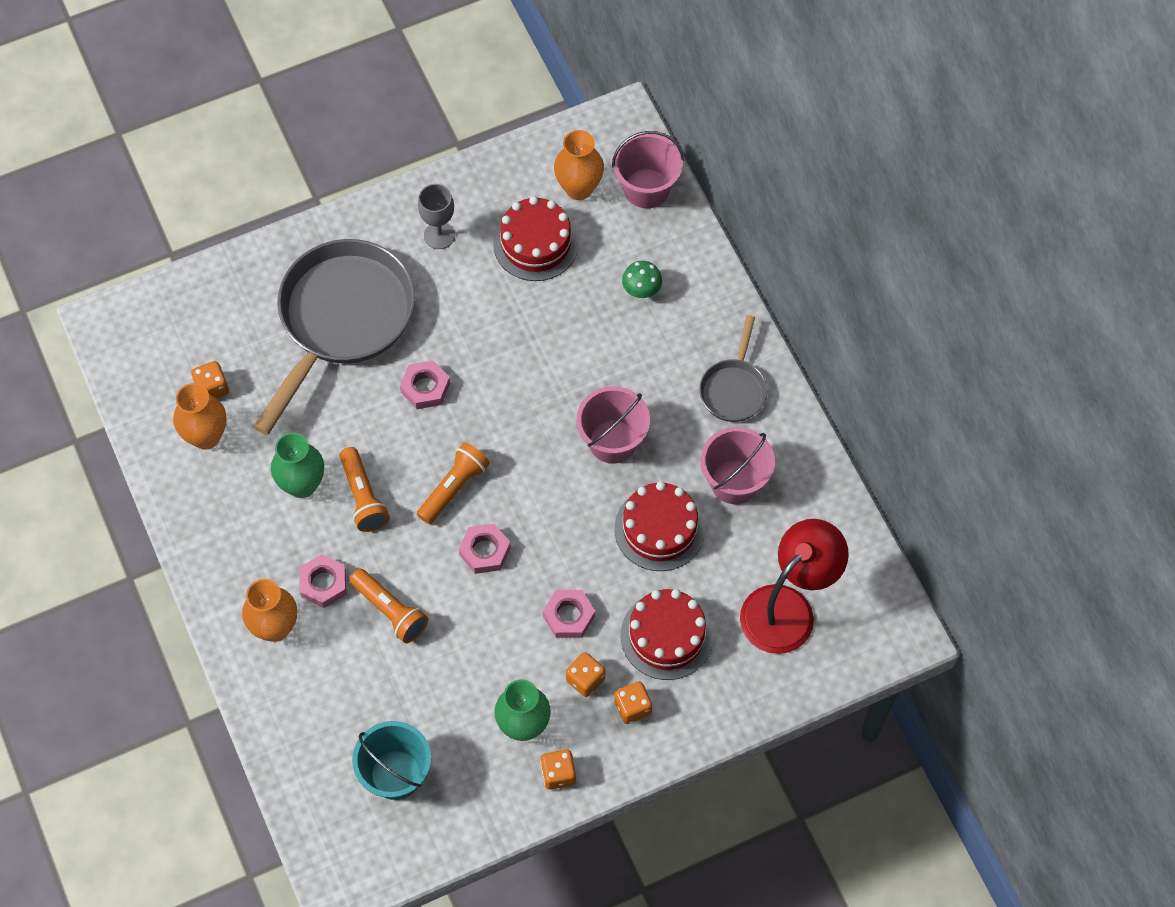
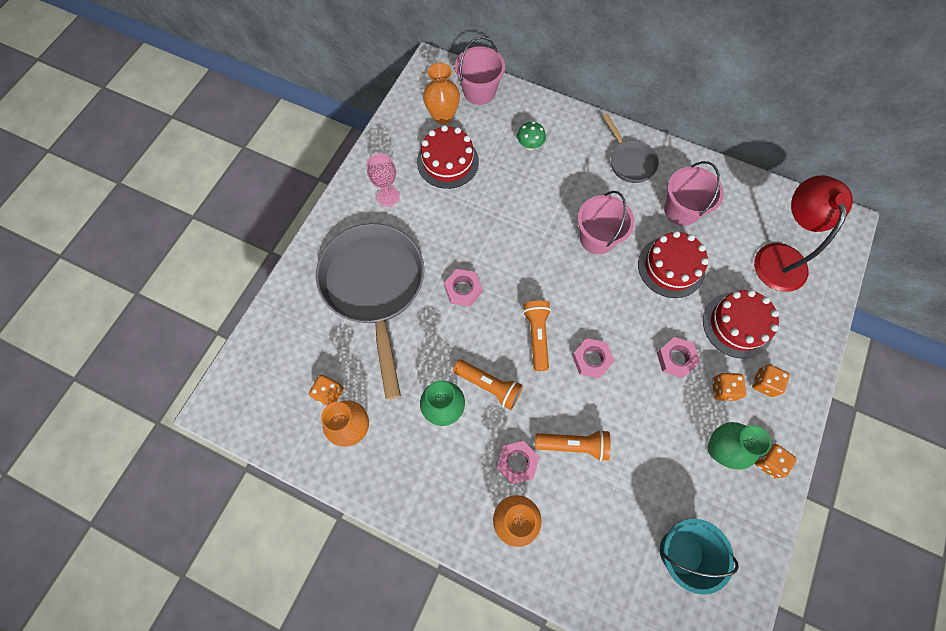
camera: 40 degrees left, 5 degrees up
grey goblet [418,184,455,249] -> pink goblet [367,153,400,207]

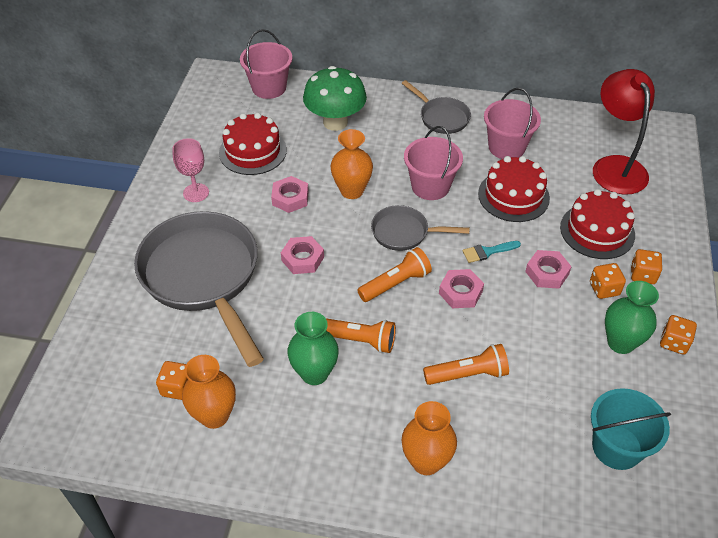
camera: 15 degrees left, 20 degrees down
orange vase [423,63,460,125] -> orange vase moved to [331,129,373,199]
pink nut [497,441,539,484] -> pink nut moved to [271,176,309,213]
green mushroom [517,122,546,150] -> green mushroom [303,66,367,131], size x2.06
orange flashlight [523,300,551,371] -> orange flashlight turned 75 degrees clockwise [357,247,432,302]
none -> grey pan [371,205,470,251]
none -> turquoise brush [462,241,521,263]

